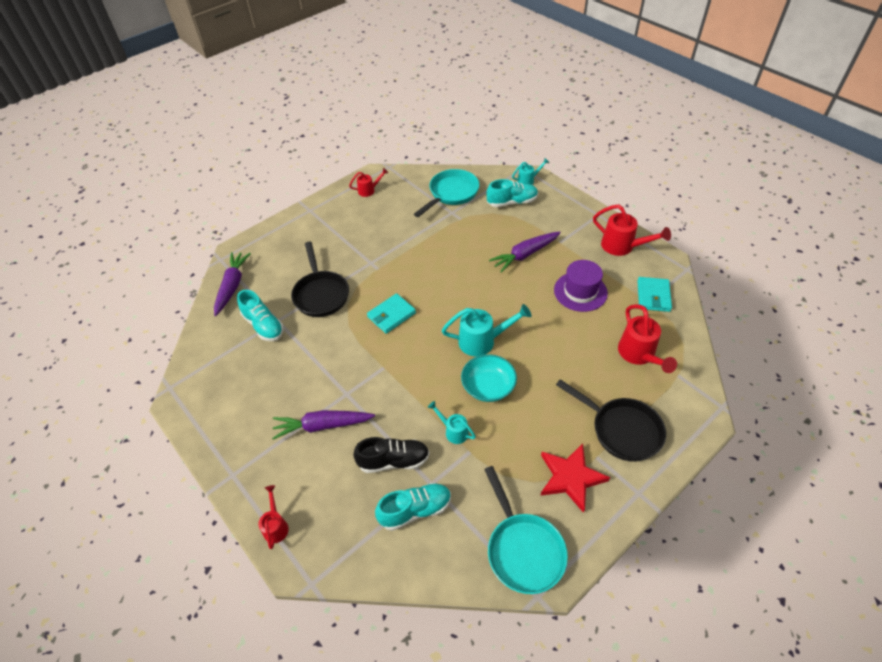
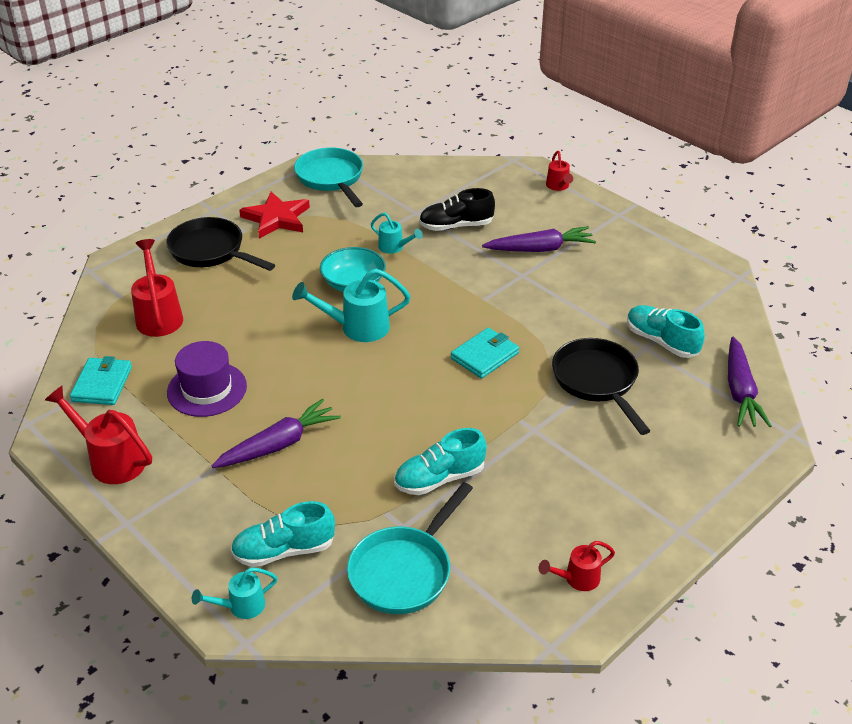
camera: 175 degrees right, 10 degrees down
turquoise shoe [375,483,451,531] -> turquoise shoe moved to [394,428,487,495]

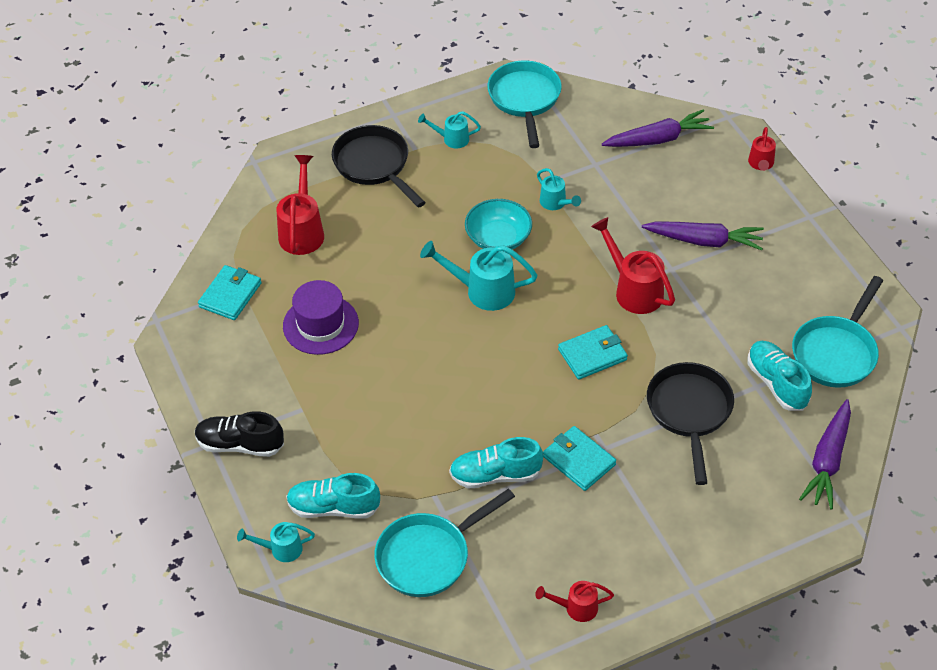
camera: 20 degrees right, 10 degrees up
red watering can [45,386,152,484] -> red watering can moved to [591,217,675,314]
purple carrot [212,399,341,468] -> purple carrot moved to [602,110,714,147]
red star [239,192,310,239] -> turquoise watering can [418,111,481,149]
black shoe [419,188,495,231] -> black shoe moved to [195,411,284,457]
none -> turquoise wallet [543,426,616,491]
none -> turquoise pan [792,276,883,388]

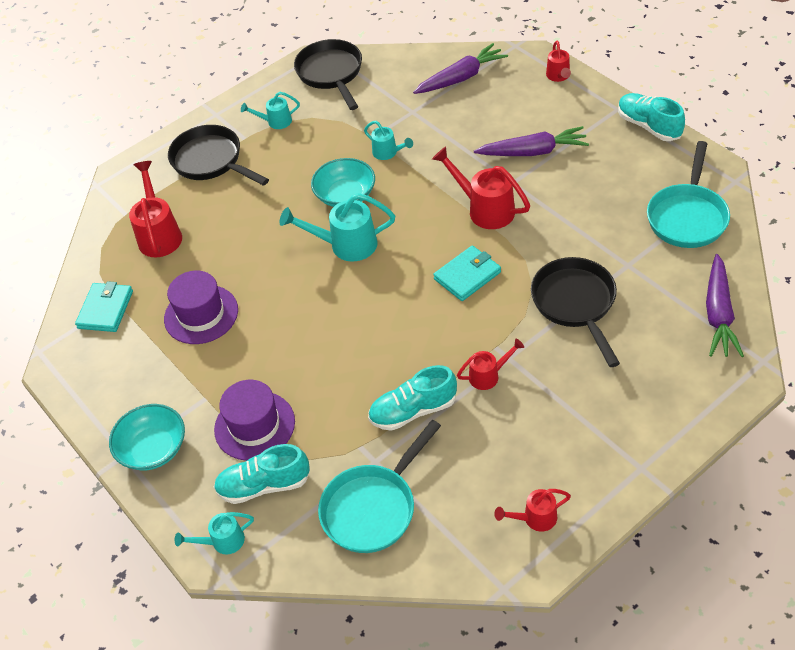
camera: 10 degrees left, 0 degrees up
black shoe [195,411,284,457] -> turquoise bowl [109,404,185,471]
turquoise pan [488,61,562,148] -> black pan [294,39,362,110]
turquoise wallet [543,426,616,491] -> red watering can [457,339,524,390]
turquoise shoe [747,341,812,411] -> turquoise shoe moved to [618,93,685,141]
none -> purple hat [214,380,295,461]

